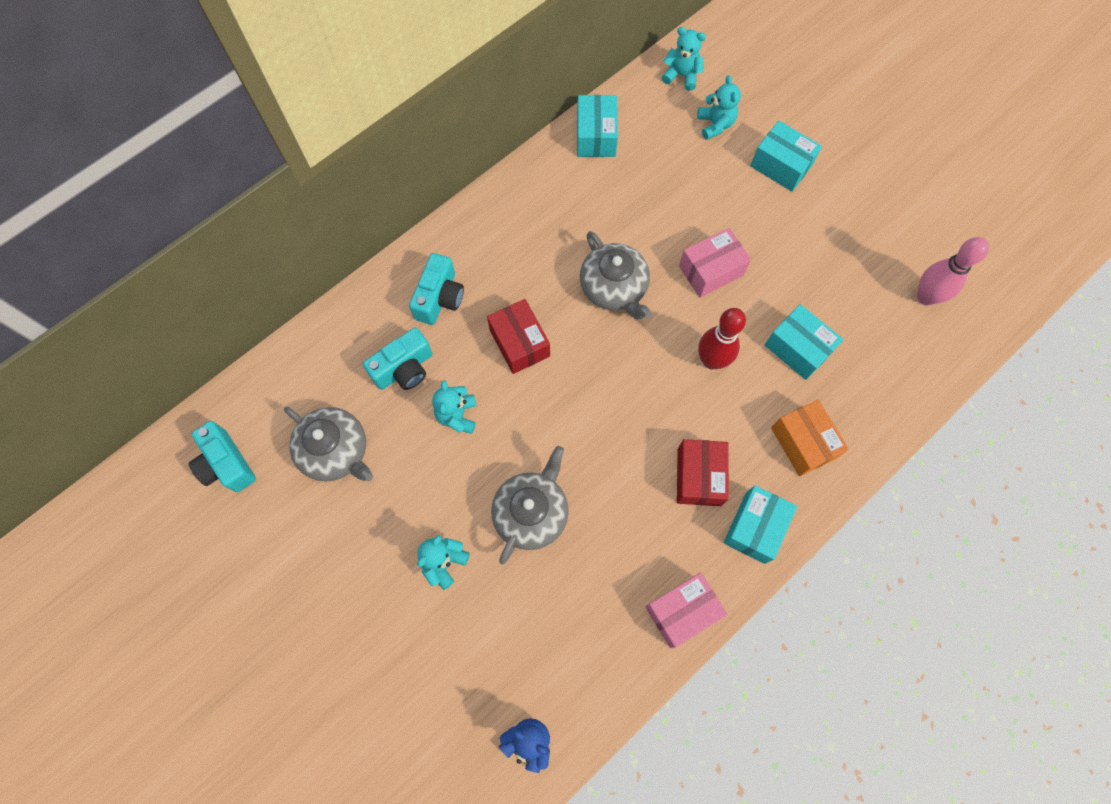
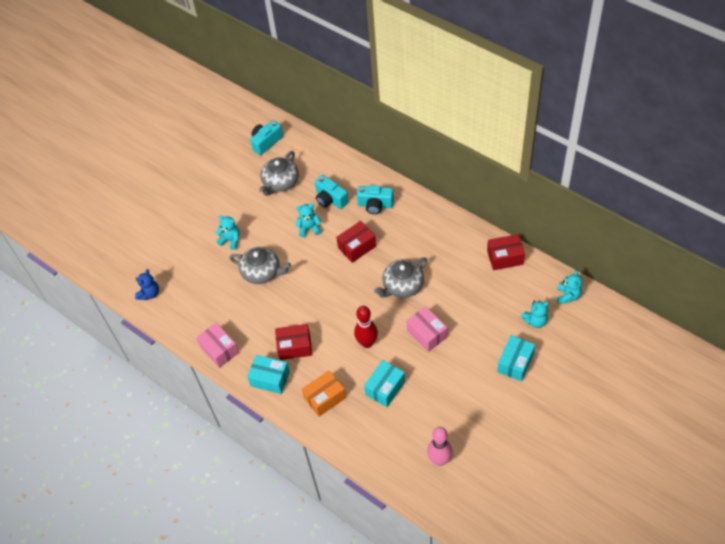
camera: 85 degrees right, 15 degrees down
turquoise box [577,95,618,157] -> red box [487,234,525,270]

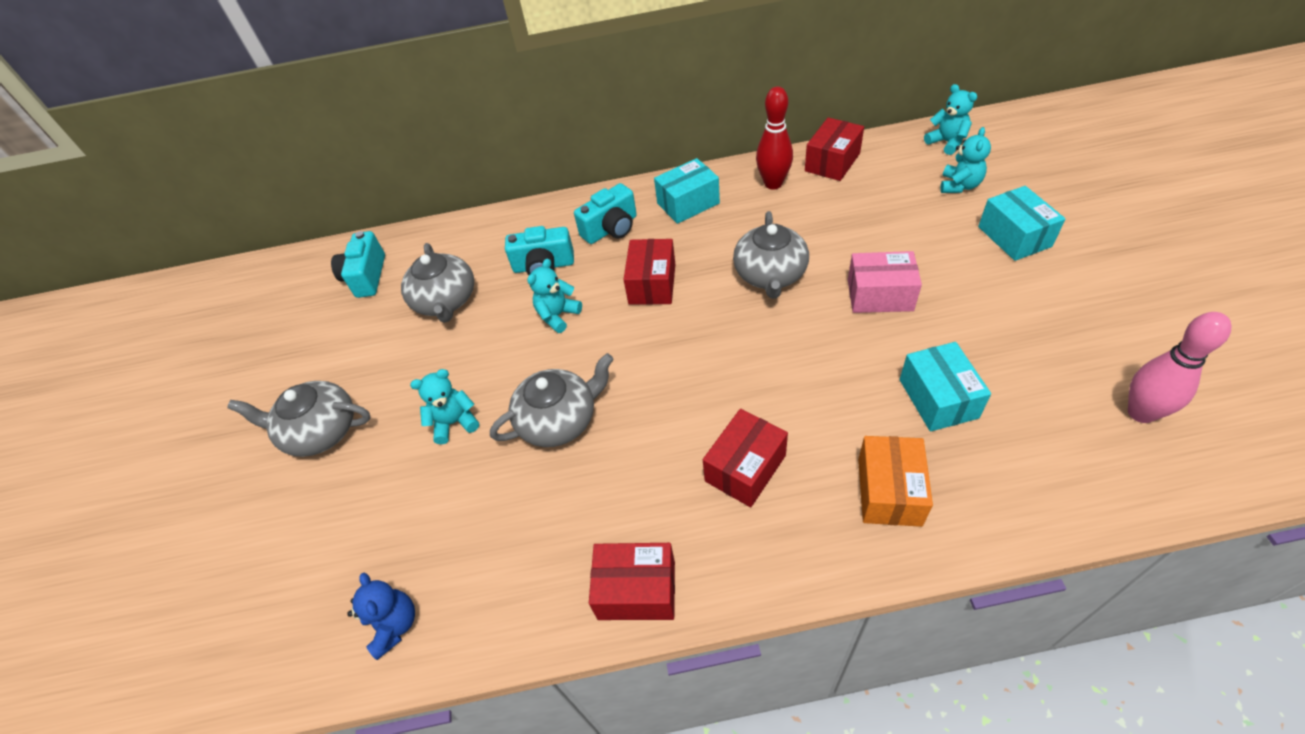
camera: 45 degrees left, 5 degrees down
pink box [196,323,239,368] -> red box [589,543,675,620]
turquoise box [247,355,290,394] -> turquoise box moved to [654,158,720,224]
red bowling pin [354,306,378,348] -> red bowling pin moved to [756,86,793,190]
none -> grey teapot [227,381,371,457]

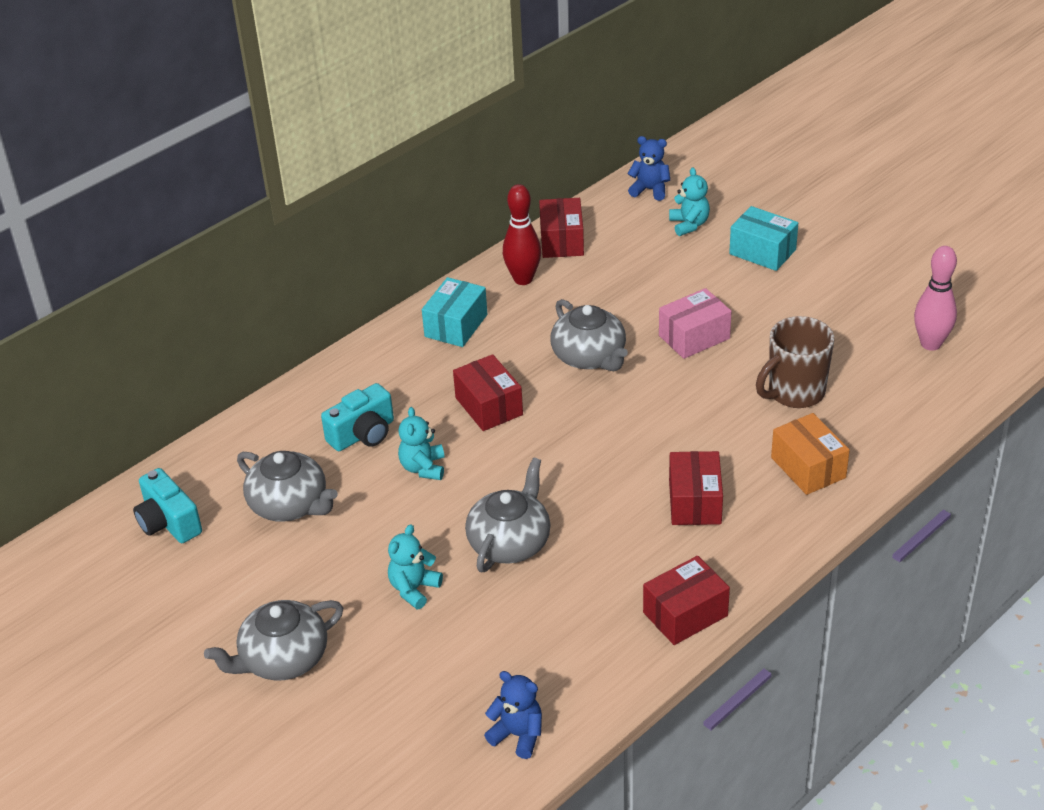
camera: 40 degrees left, 10 degrees down
turquoise camera [574,183,637,244] -> none
turquoise box [899,342,991,431] -> brown mug [756,316,834,408]
turquoise teddy bear [924,84,977,155] -> blue teddy bear [628,136,670,201]

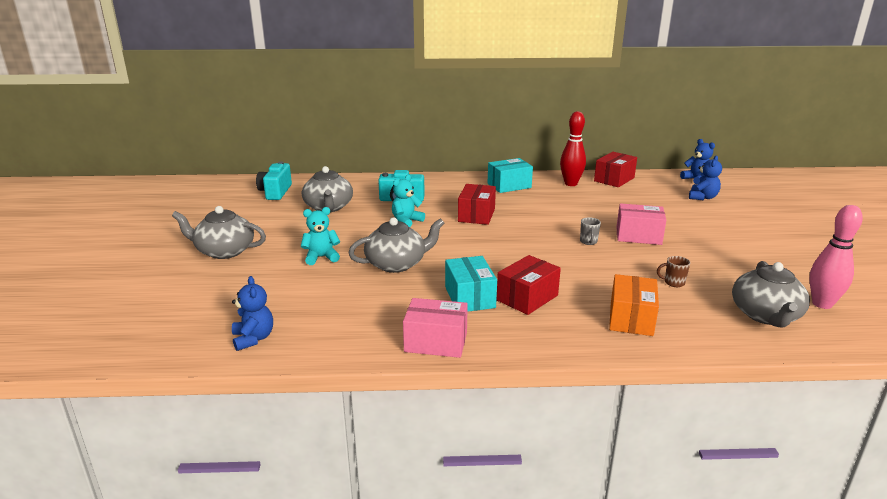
camera: 40 degrees right, 15 degrees down
grey teapot [551,299,628,371] -> grey teapot moved to [732,261,810,328]
red box [643,556,730,645] -> pink box [403,298,468,358]
turquoise teddy bear [669,167,710,236] -> blue teddy bear [689,155,722,200]
turquoise box [729,206,798,271] -> turquoise box moved to [445,256,497,312]
brown mug [756,316,834,408] -> brown mug [657,256,690,287], size x0.42
none -> grey mug [580,217,601,245]

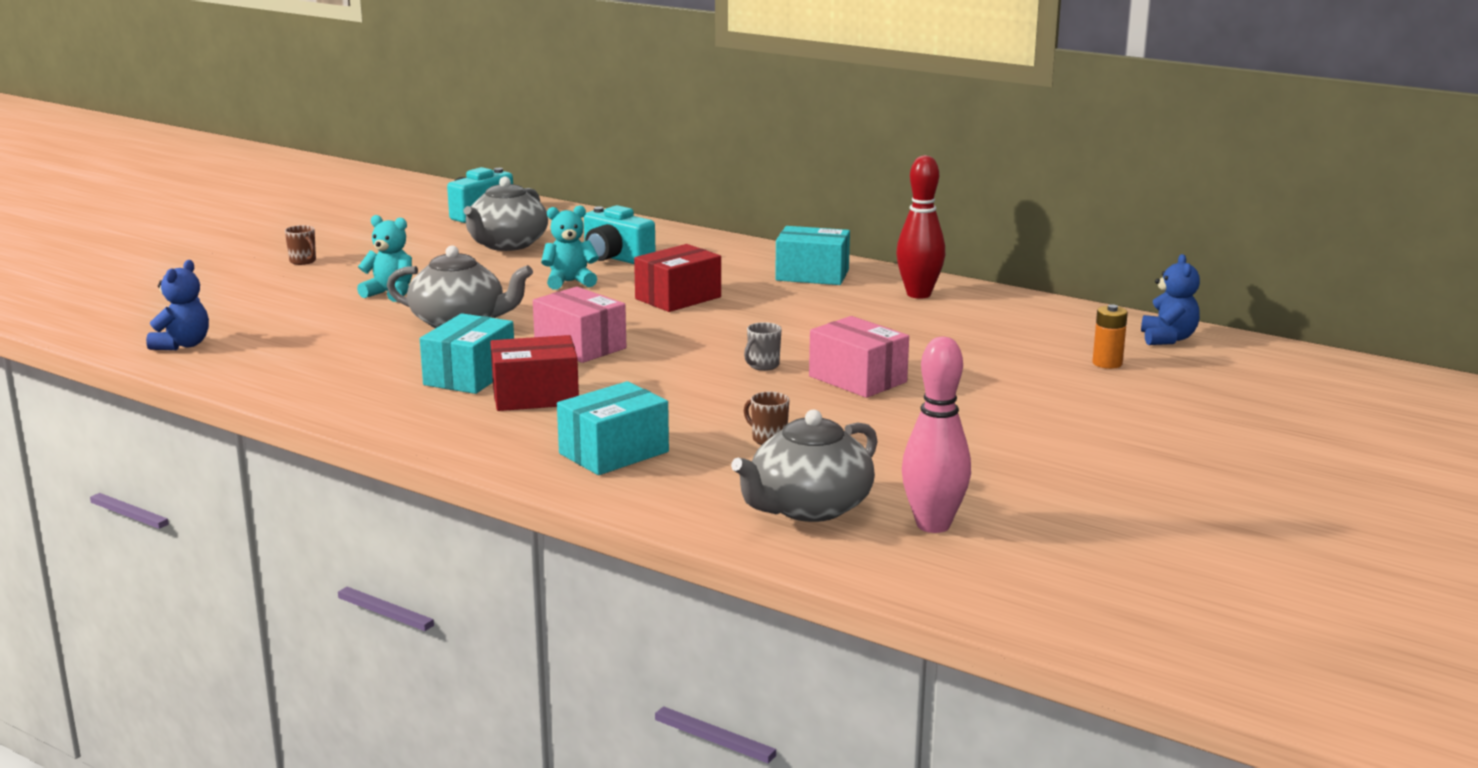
camera: 35 degrees right, 5 degrees down
grey teapot [172,206,266,259] -> brown mug [285,225,316,265]
pink box [403,298,468,358] -> pink box moved to [533,287,626,363]
red box [594,152,637,187] -> none
orange box [609,274,659,336] -> turquoise box [557,381,669,475]
blue teddy bear [689,155,722,200] -> orange battery [1093,304,1128,369]

